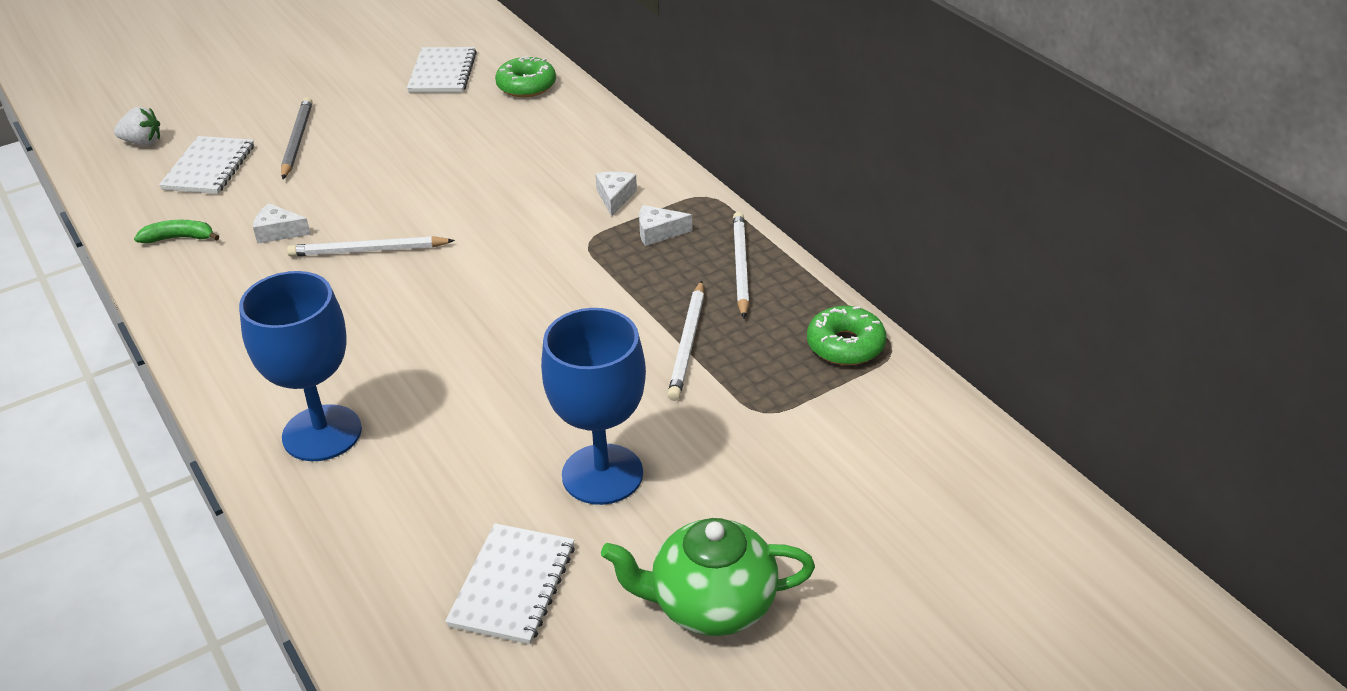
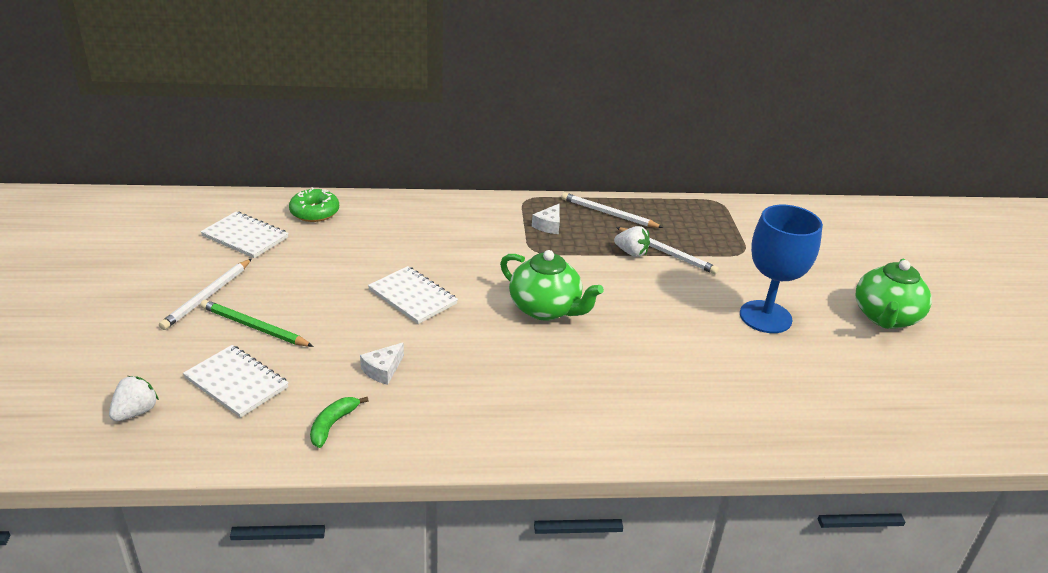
camera: 65 degrees left, 5 degrees down
blue goblet [239,271,362,461] -> none
grey pencil [281,97,313,179] -> green pencil [200,300,314,347]
white pencil [287,236,455,257] -> white pencil moved to [159,259,251,330]
white notebook [445,523,575,645] -> white notebook moved to [368,266,458,324]
white cheese [595,171,637,216] -> none
green donut [807,306,886,365] -> none
none -> green teapot [500,250,604,320]
none -> white strawberry [614,226,650,257]

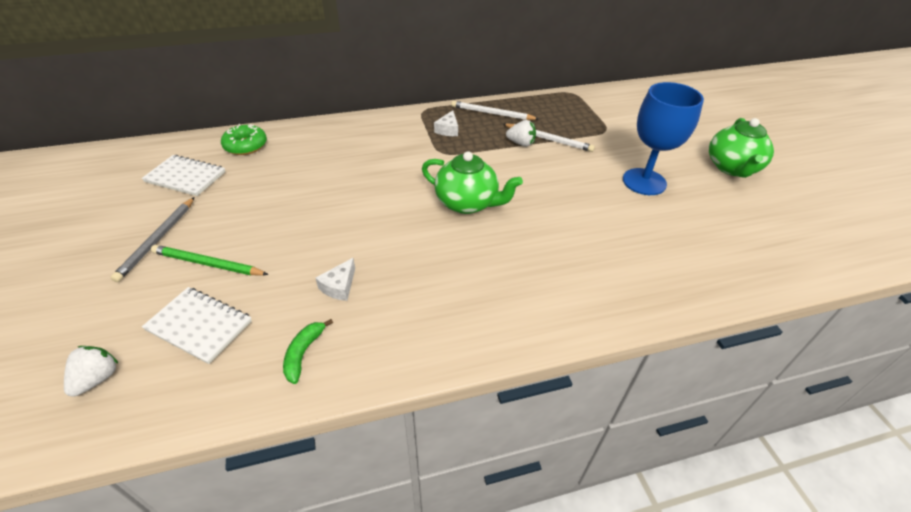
camera: 10 degrees left, 10 degrees up
white pencil [159,259,251,330] -> grey pencil [110,197,195,282]
white notebook [368,266,458,324] -> none

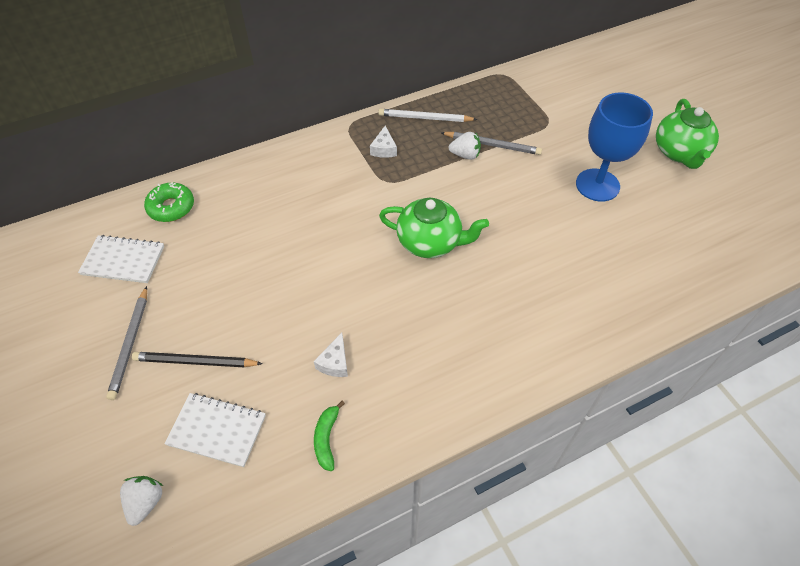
camera: 10 degrees left, 10 degrees up
green pencil [151,245,269,275] -> black pencil [132,352,263,368]
white pencil [503,123,595,152] -> grey pencil [441,132,542,155]

